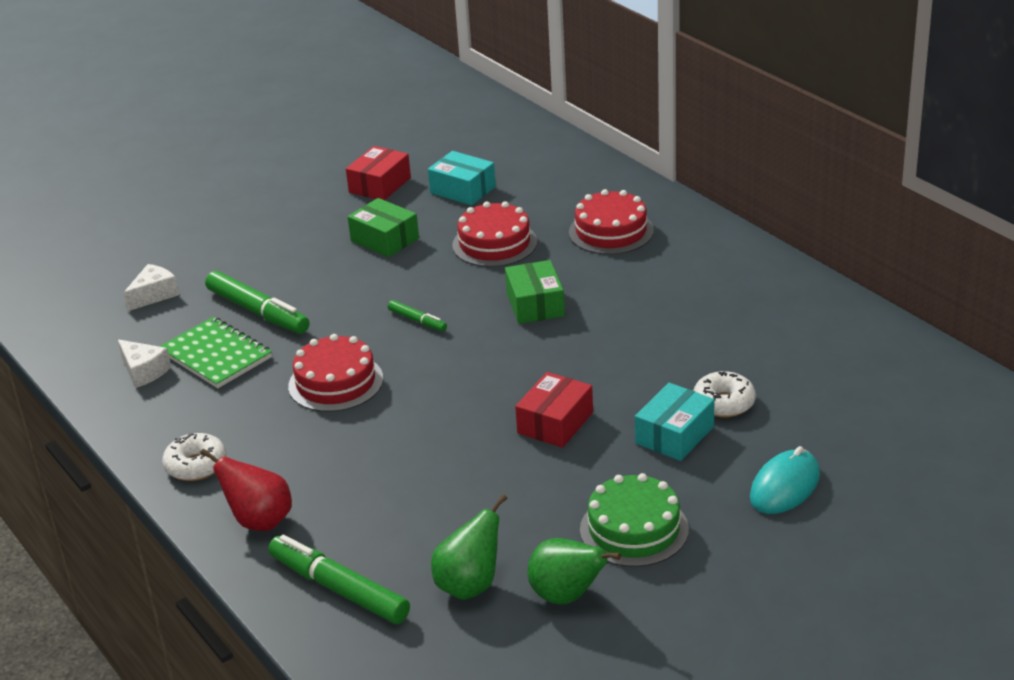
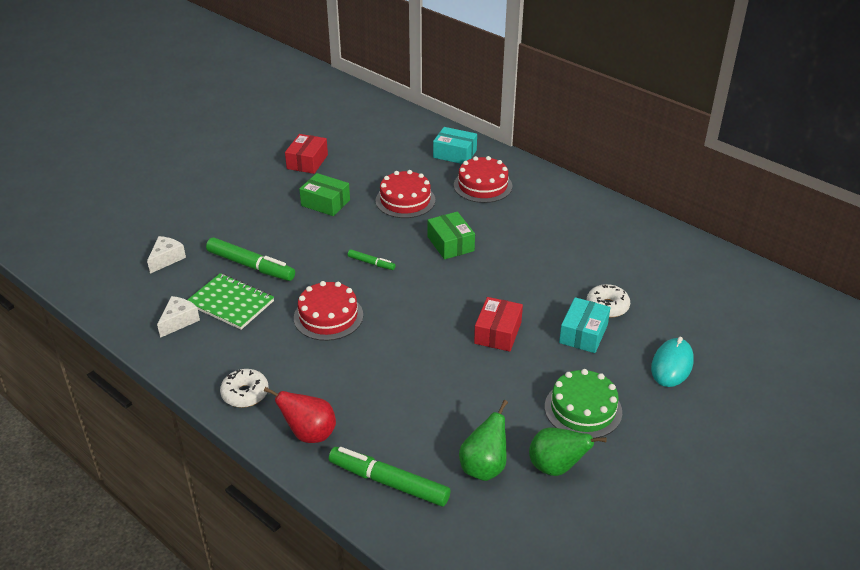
camera: 15 degrees left, 5 degrees up
white cheese [118,339,171,388] -> white cheese turned 90 degrees counterclockwise [157,296,200,338]
turquoise box [428,151,496,205] -> turquoise box moved to [433,127,477,164]

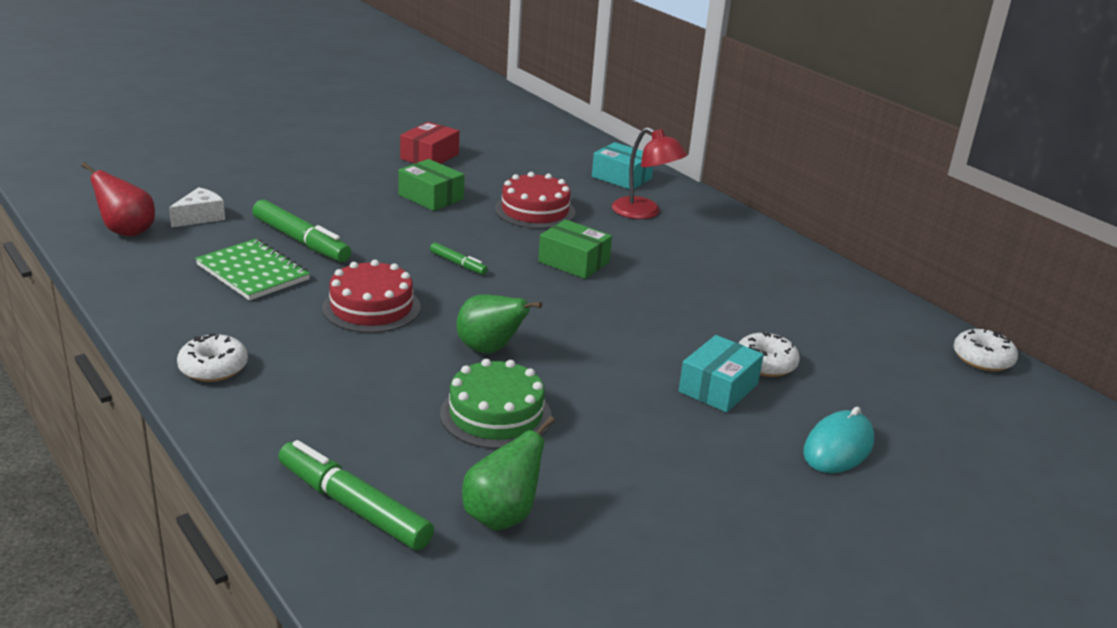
camera: 10 degrees right, 10 degrees down
white cheese [157,296,200,338] -> none
red pear [264,387,336,443] -> red pear moved to [82,162,155,236]
green box [428,212,475,260] -> green box turned 45 degrees counterclockwise [538,220,612,279]
red cake [454,156,512,203] -> red lamp [612,127,687,219]
red box [474,297,523,352] -> none
green pear [529,428,607,476] -> green pear moved to [457,294,542,353]
green cake [545,369,622,439] -> green cake moved to [440,359,552,449]
none -> white donut [954,329,1018,372]

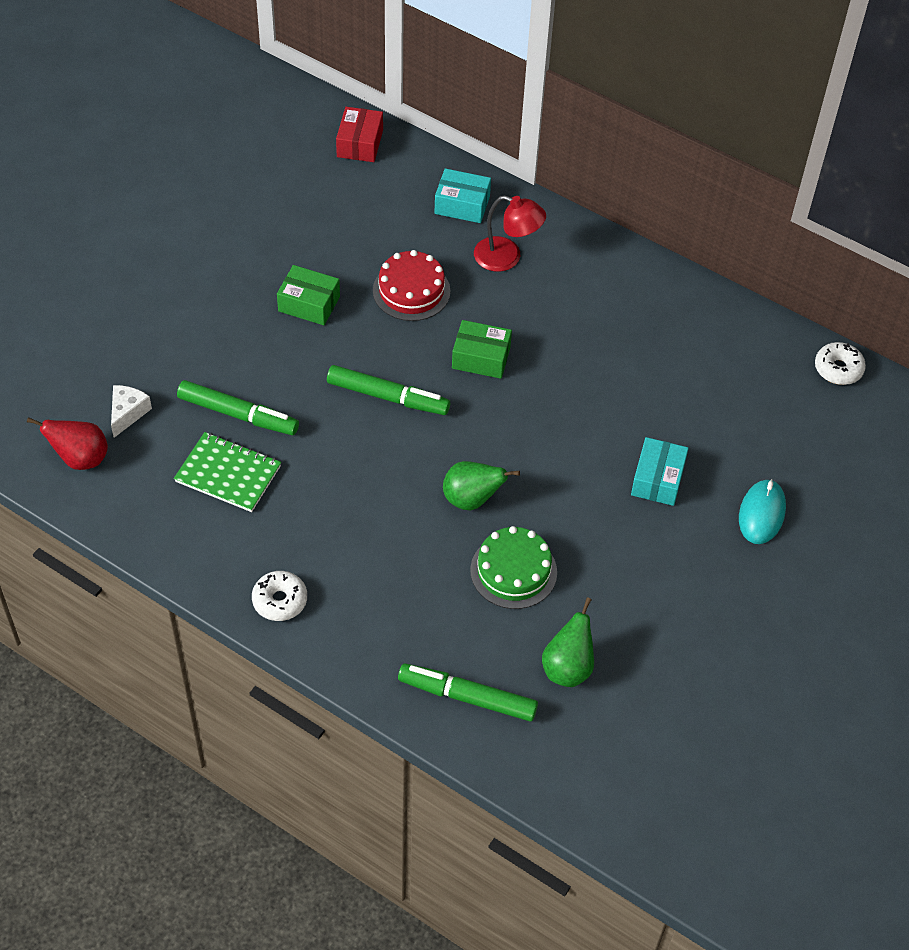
camera: 20 degrees left, 25 degrees up
red cake [322,260,420,333] -> none
red box [400,122,459,164] -> red box moved to [336,107,383,162]
green marker [430,242,488,275] -> green marker [327,365,450,415], size x1.96
white donut [739,332,800,377] -> none

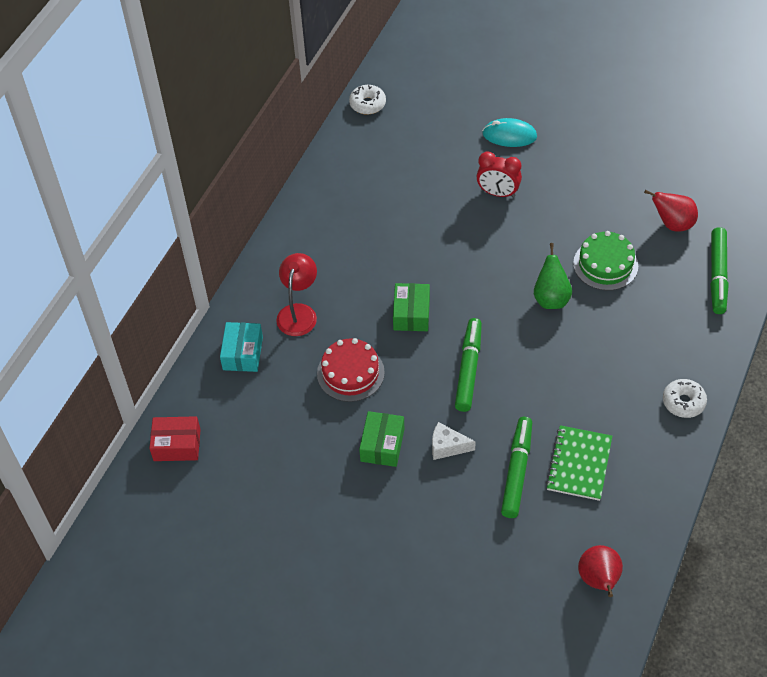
camera: 95 degrees left, 0 degrees up
white cheese [111,385,152,438] -> white cheese moved to [432,422,476,460]
green pear [542,597,594,687] -> red pear [644,189,698,231]
turquoise box [631,437,689,506] -> red clock [477,152,522,197]

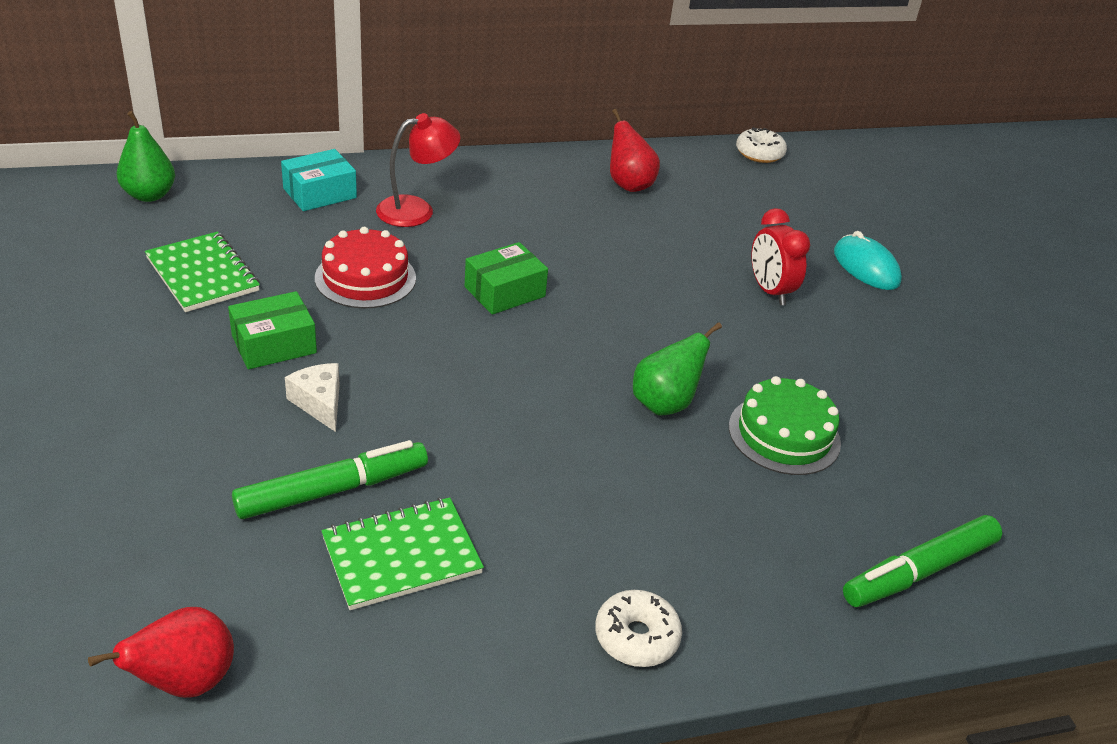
camera: 45 degrees right, 15 degrees down
red box [149,416,201,461] -> green pear [117,111,175,202]
green marker [455,318,482,412] -> none
red pear [644,189,698,231] -> red pear moved to [610,109,660,192]
none -> green notebook [145,232,260,312]

